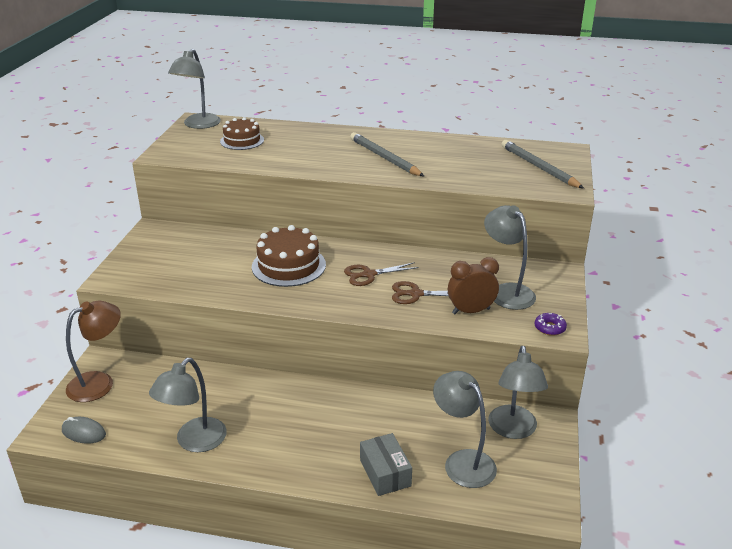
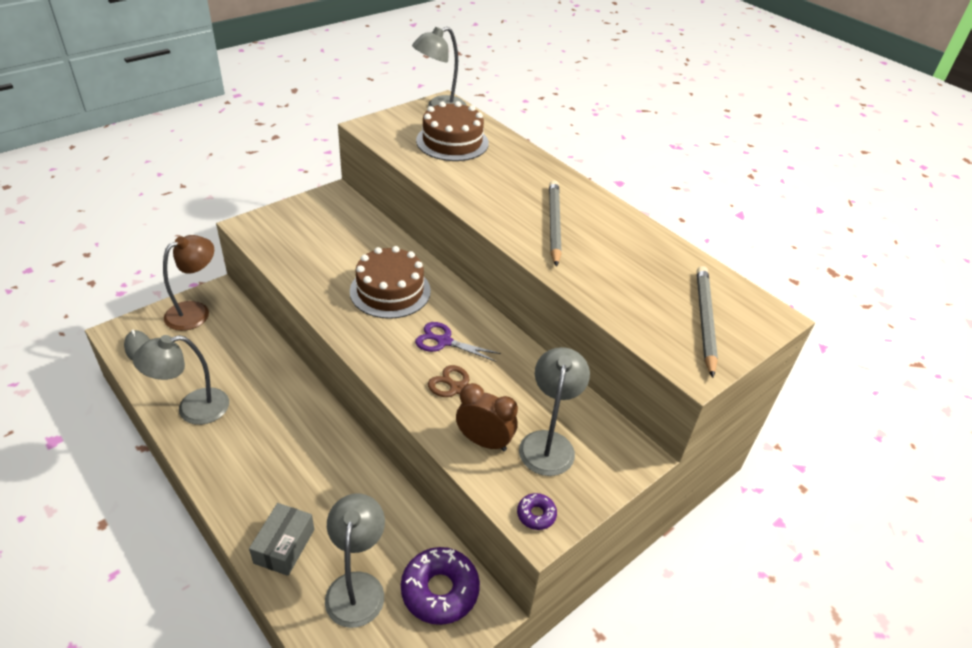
camera: 35 degrees right, 10 degrees up
brown lamp [66,301,121,402] -> brown lamp turned 45 degrees counterclockwise [163,235,214,331]
brown cake [220,117,264,150] -> brown cake [416,101,489,161], size x1.52
brown scissors [344,262,419,286] -> purple scissors [415,322,501,362]
grey lamp [488,346,548,439] -> purple donut [401,547,480,625]

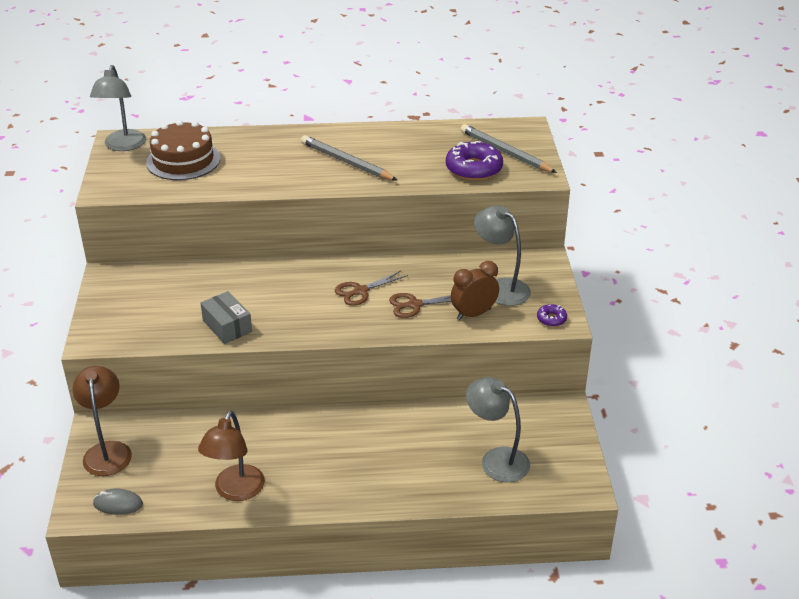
camera: 50 degrees left, 5 degrees down
grey lamp [133,335,229,425] -> brown lamp [198,411,265,501]
grey box [249,503,314,576] -> grey box moved to [200,291,252,344]
brown cake [350,246,431,319] -> none
purple donut [401,547,480,625] -> purple donut moved to [446,141,503,181]
purple scissors [415,322,501,362] -> brown scissors [335,270,408,306]

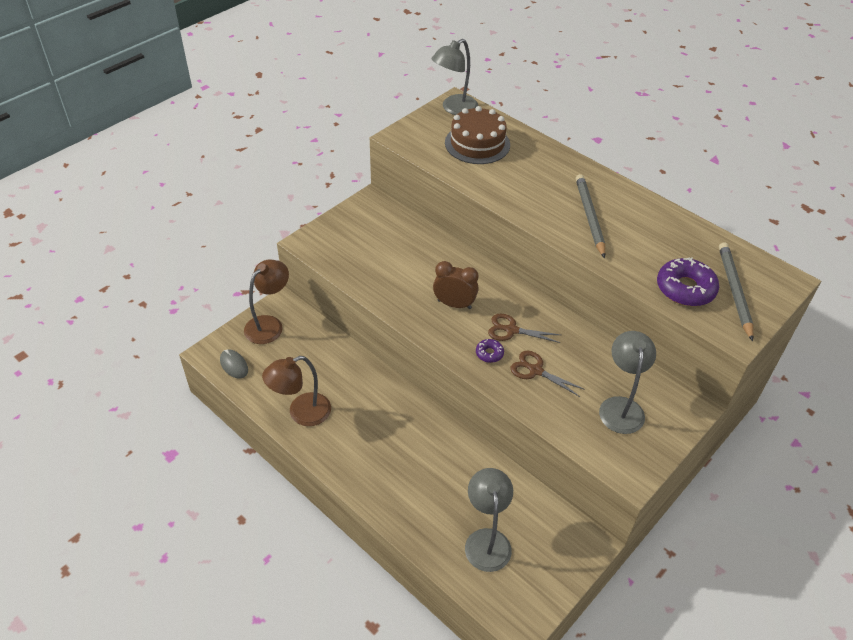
camera: 45 degrees right, 10 degrees up
grey box [200,291,252,344] -> none
brown clock [451,261,499,320] -> brown clock moved to [433,261,479,309]
purple donut [537,304,567,327] -> purple donut moved to [476,339,504,363]

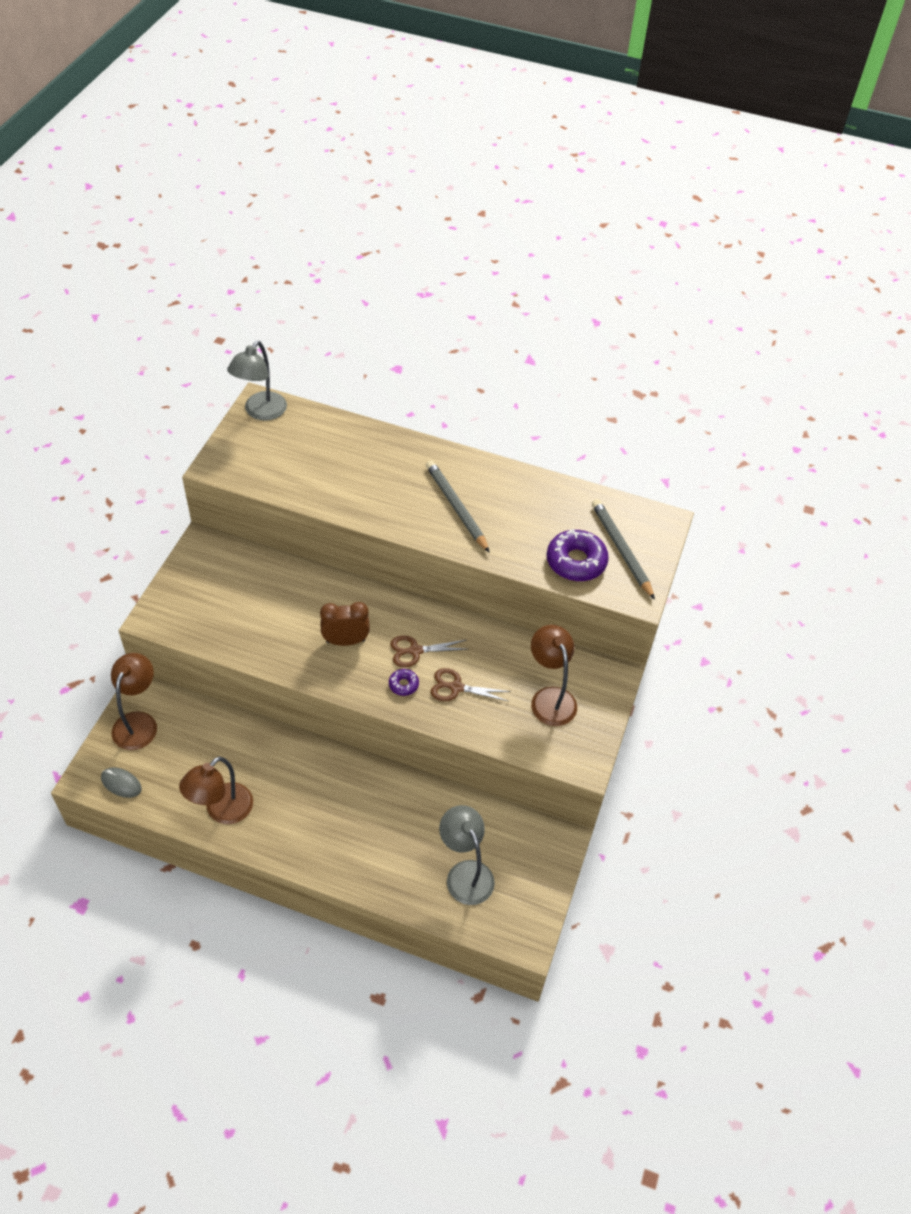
camera: 25 degrees left, 5 degrees up
brown cake [445,106,510,164] -> none
grey lamp [599,331,656,434] -> brown lamp [531,625,577,726]

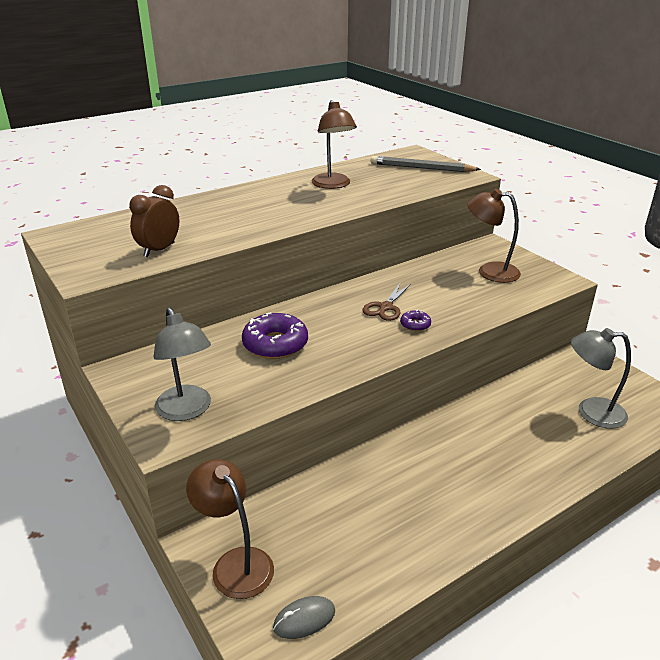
camera: 50 degrees left, 20 degrees down
brown lamp [179,757,253,824] -> brown lamp moved to [312,100,357,189]
grey lamp [227,341,287,421] -> grey lamp moved to [154,308,211,421]
brown clock [320,602,370,646] -> brown clock moved to [129,185,179,257]
grey pencil [426,460,490,553] -> none
brown scissors [430,668,511,701] -> none
purple donut [547,529,609,581] -> purple donut moved to [242,312,308,359]

